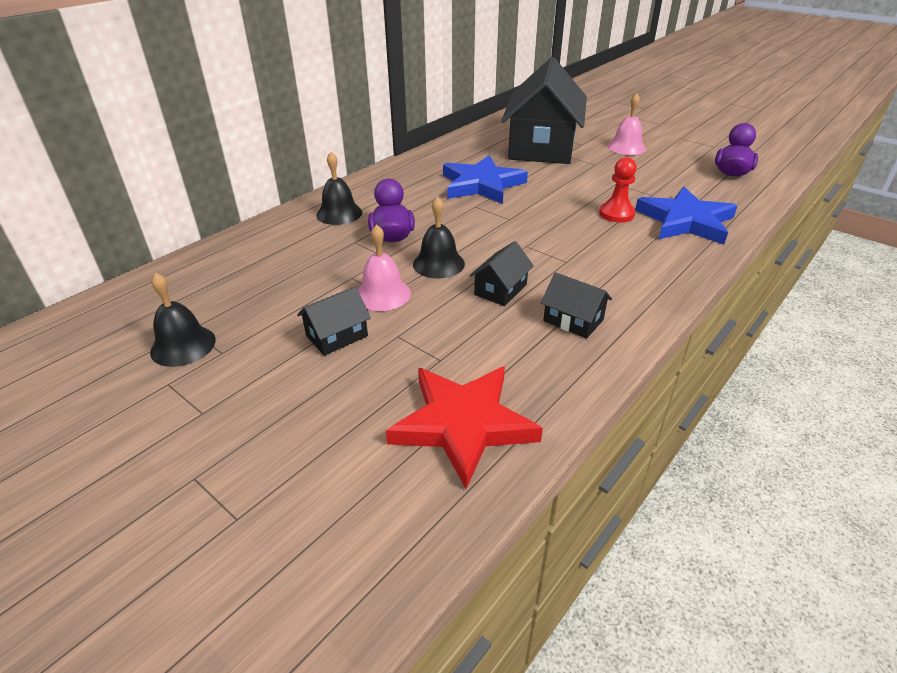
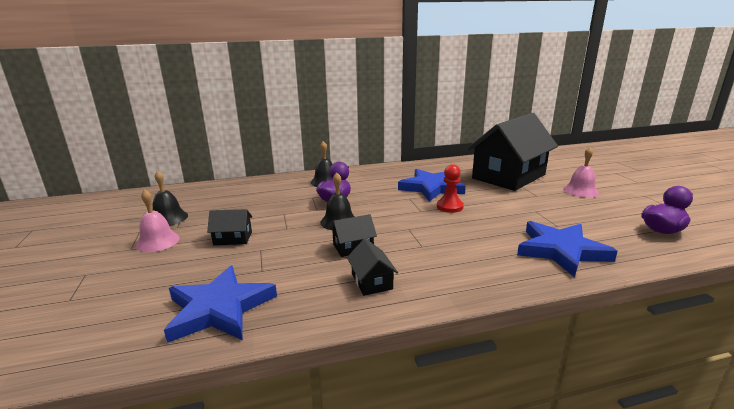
camera: 35 degrees right, 15 degrees down
pink bell [358,224,411,311] -> pink bell moved to [135,189,180,252]
red star [386,367,543,489] -> blue star [164,265,277,343]
red pawn [599,157,637,223] -> red pawn moved to [437,164,464,213]

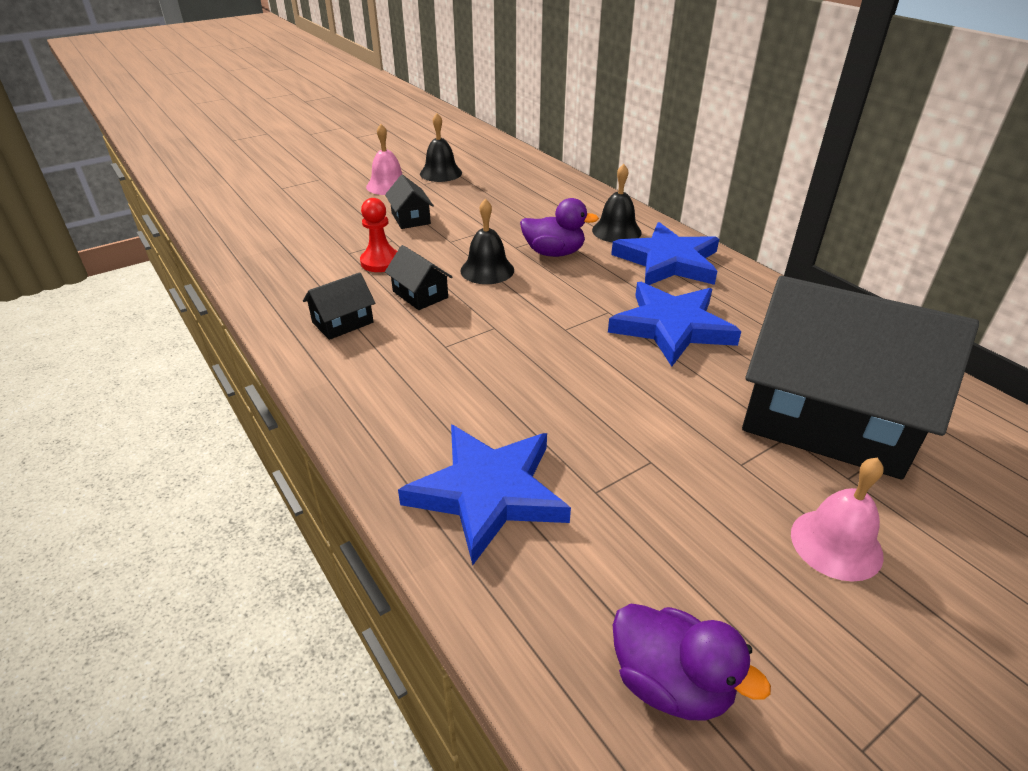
camera: 70 degrees right, 15 degrees up
blue star [164,265,277,343] -> blue star moved to [611,222,719,285]
red pawn [437,164,464,213] -> red pawn moved to [360,198,397,272]

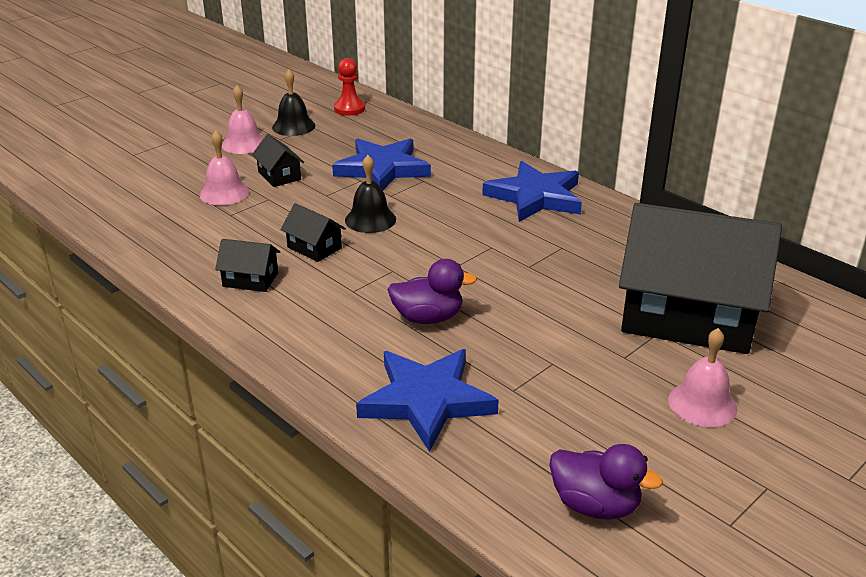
camera: 10 degrees left, 5 degrees down
black house [303,272,375,340] -> black house turned 60 degrees clockwise [215,239,280,292]
red pawn [360,198,397,272] -> red pawn moved to [334,58,365,116]
purple duck [520,198,599,257] -> purple duck moved to [387,259,477,324]
black bell [592,164,642,242] -> none
blue star [608,282,741,367] -> blue star moved to [332,138,431,190]
none -> pink bell [200,130,249,205]

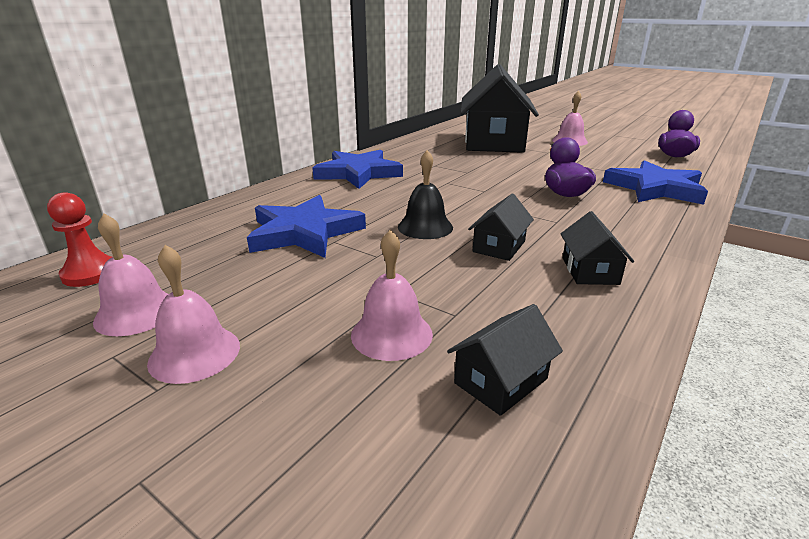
camera: 100 degrees left, 5 degrees down
black house [252,134,304,187] -> black house moved to [447,304,563,416]
black bell [272,69,315,136] -> pink bell [93,213,168,336]

